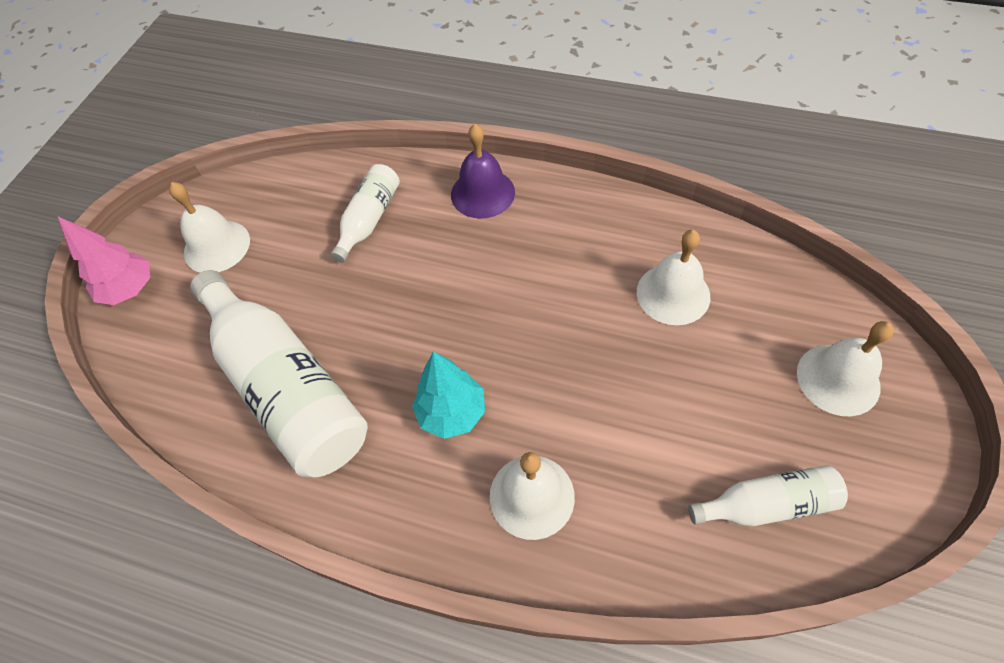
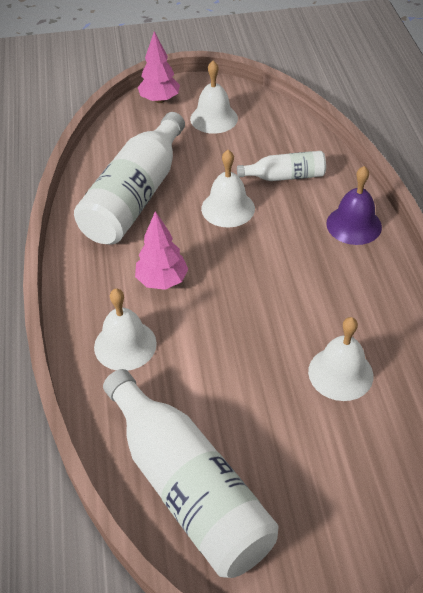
camera: 60 degrees right, 10 degrees down
turquoise tree [412,351,485,439] -> pink tree [135,211,188,290]
white bottle [688,465,848,526] -> white bottle [103,369,279,578], size x1.97
white bell [797,321,894,416] -> white bell moved to [201,150,255,227]

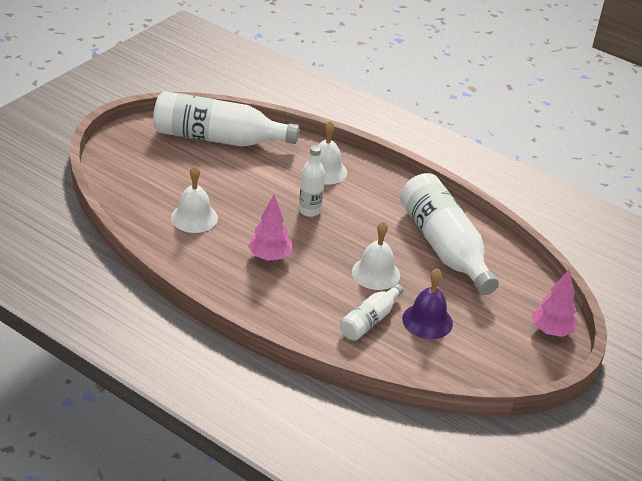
camera: 130 degrees right, 10 degrees down
pink tree [135,211,188,290] -> pink tree moved to [248,195,292,261]
white bell [190,61,238,134] -> none
purple bell [326,166,382,245] -> purple bell moved to [402,268,453,339]
none -> white bottle [299,145,325,217]

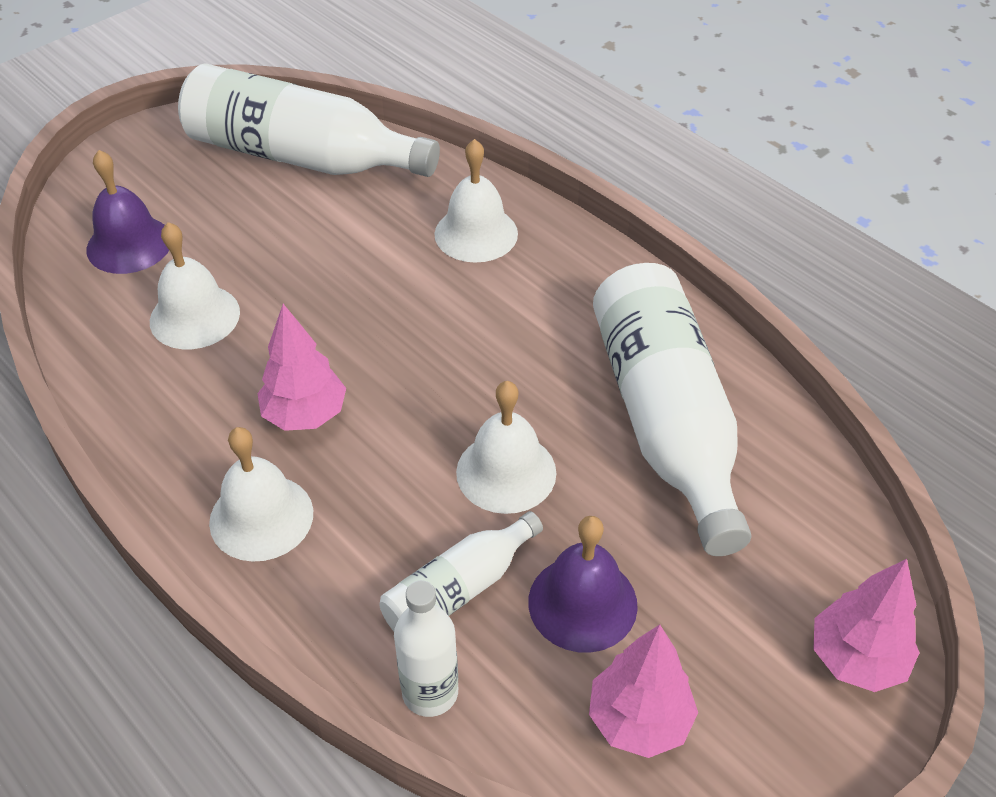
camera: 15 degrees right, 10 degrees up
white bottle [299,145,325,217] -> white bottle moved to [394,580,458,717]
none -> purple bell [87,150,169,274]
none -> white bell [209,427,313,562]
none -> pink tree [589,625,698,758]

